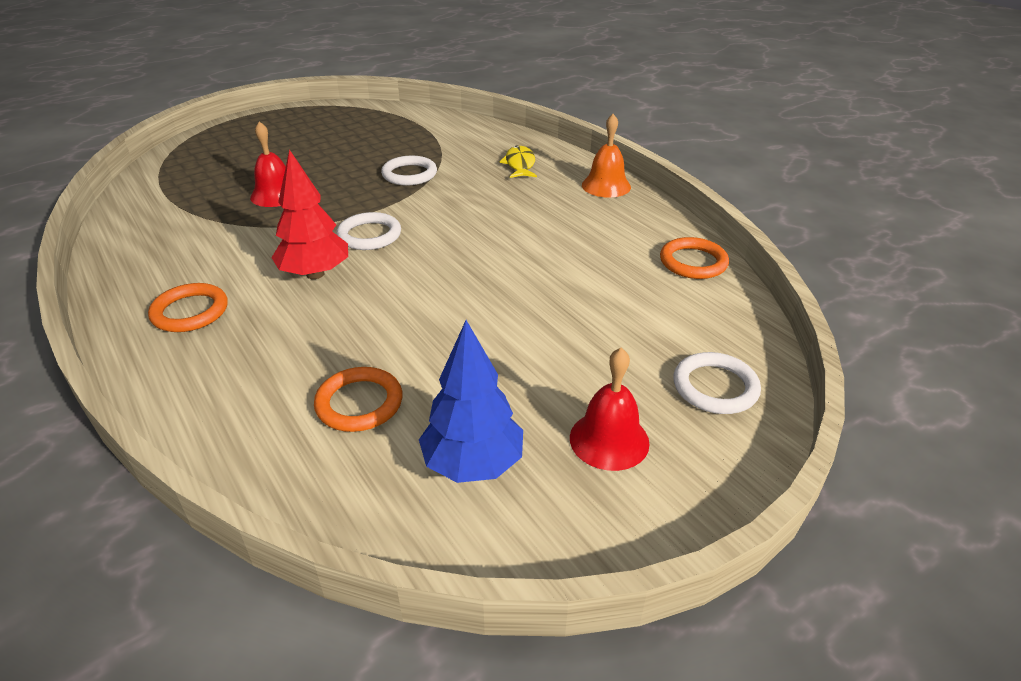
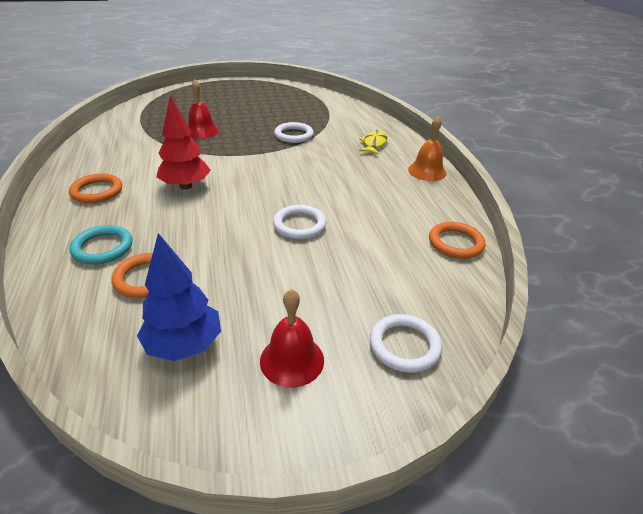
camera: 20 degrees right, 0 degrees up
white ring [336,212,401,250] -> white ring moved to [273,205,326,239]
none -> turquoise ring [69,225,132,265]

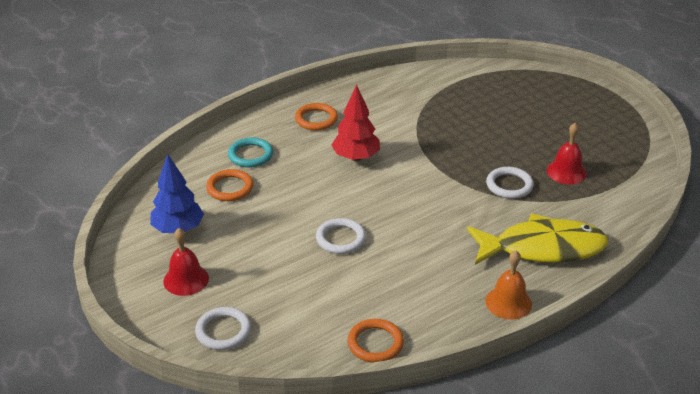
camera: 70 degrees right, 0 degrees up
red bell [188,80,219,139] -> red bell moved to [547,123,587,184]
yellow fish [359,130,387,155] -> yellow fish [467,213,608,265], size x2.17

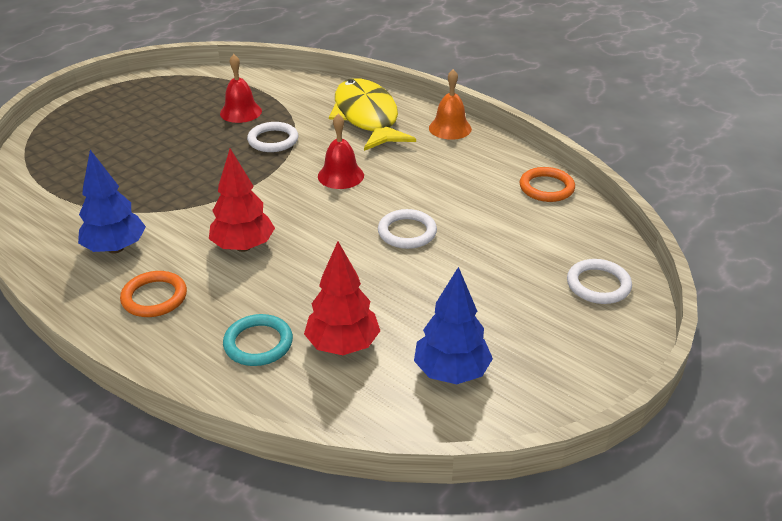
camera: 105 degrees left, 0 degrees up
red bell [163,228,209,296] -> red bell moved to [318,114,364,189]
orange ring [206,169,254,201] -> red tree [304,241,380,355]
none -> blue tree [78,150,146,254]

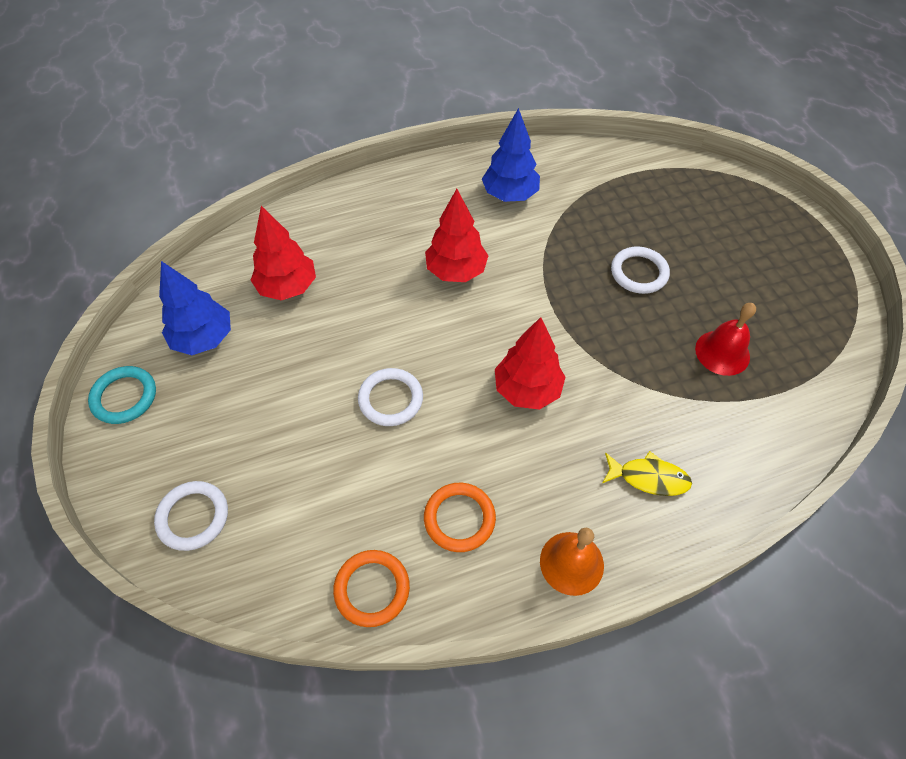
camera: 120 degrees right, 20 degrees up
orange ring [120,271,187,317] -> orange ring moved to [424,483,496,552]
turquoise ring [223,314,293,366] -> turquoise ring moved to [88,366,156,424]
white ring [247,122,298,152] -> white ring moved to [611,247,670,294]
red bell [318,114,364,189] -> red tree [495,317,566,409]
yellow fish [329,78,416,151] -> yellow fish [602,451,692,496], size x0.46

